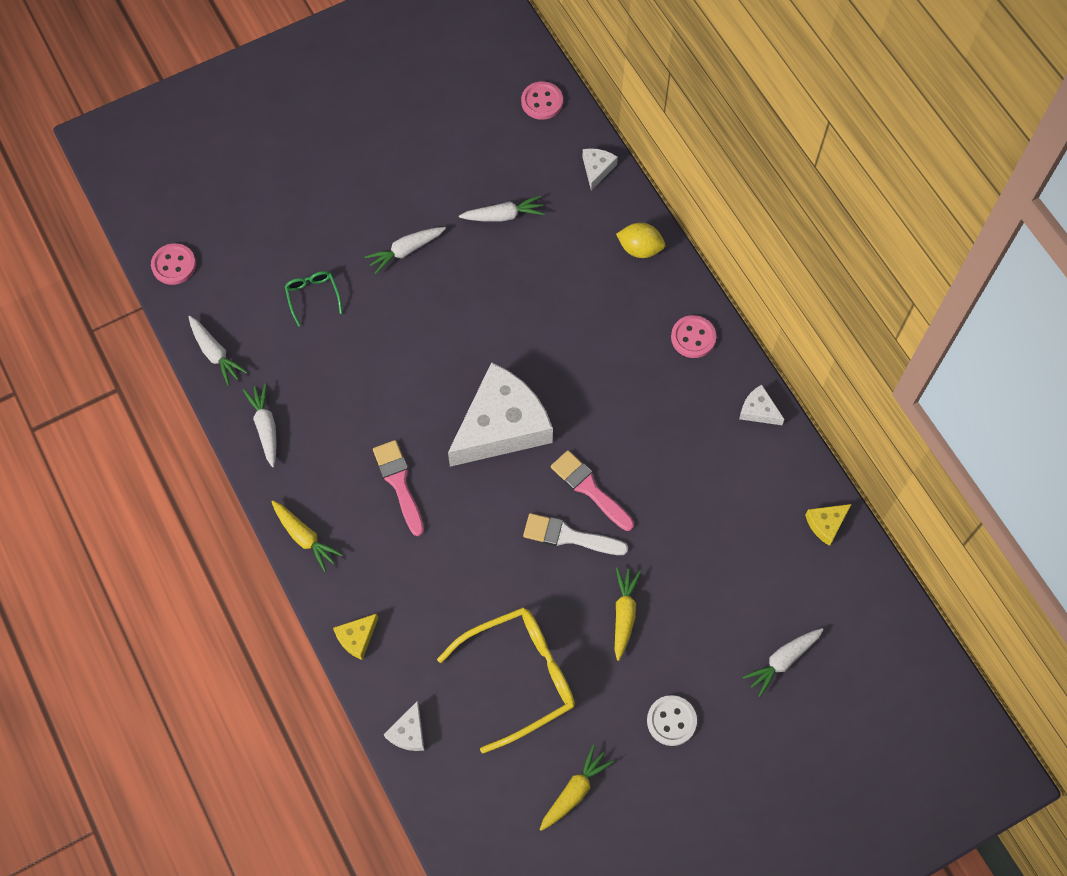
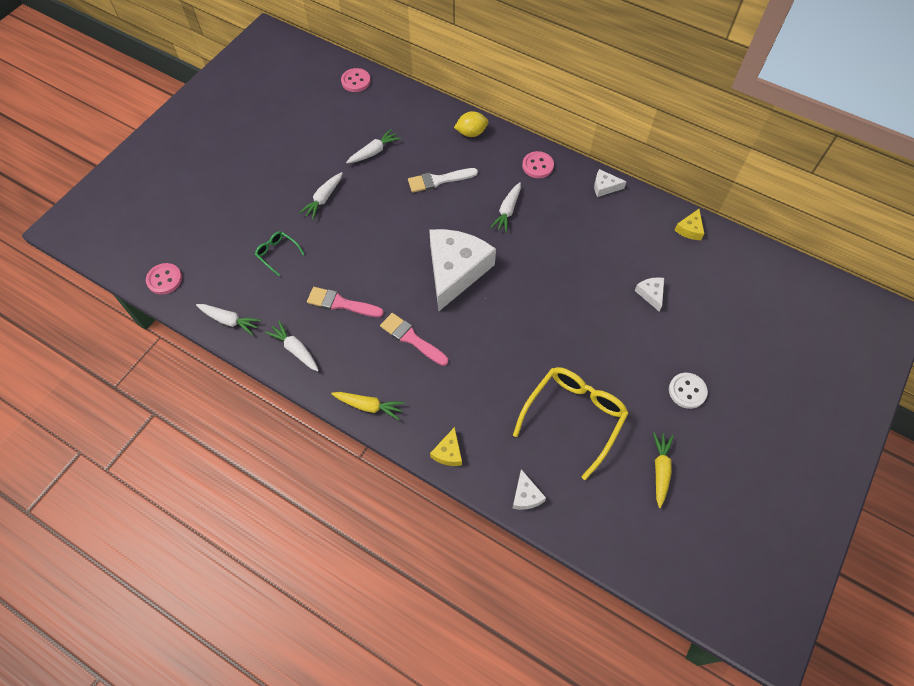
camera: 30 degrees left, 5 degrees down
white brush [523,513,628,555] -> white brush moved to [408,168,478,193]
pink brush [551,450,634,531] -> pink brush moved to [307,287,384,317]
white cheese [582,148,618,191] -> white cheese moved to [635,277,664,311]
yellow carrot [615,568,641,661] -> none
white carrot [743,628,823,697] -> white carrot moved to [490,182,521,233]

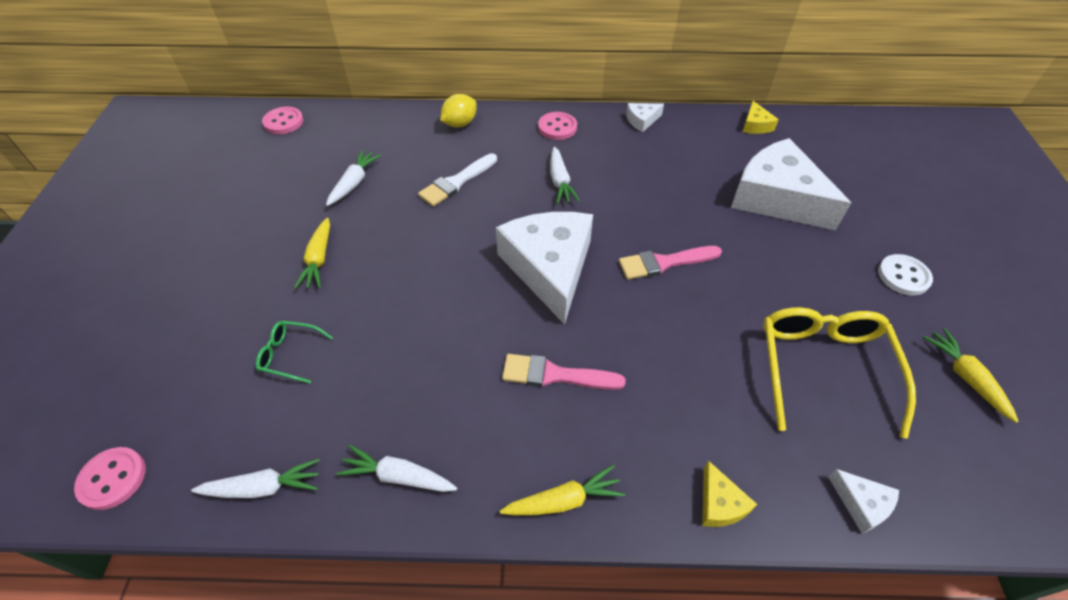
camera: 30 degrees left, 10 degrees down
white carrot [299,172,343,220] -> yellow carrot [294,218,330,289]
pink brush [307,287,384,317] -> pink brush moved to [619,246,722,280]
white cheese [635,277,664,311] -> white cheese [731,138,851,230], size x2.43

